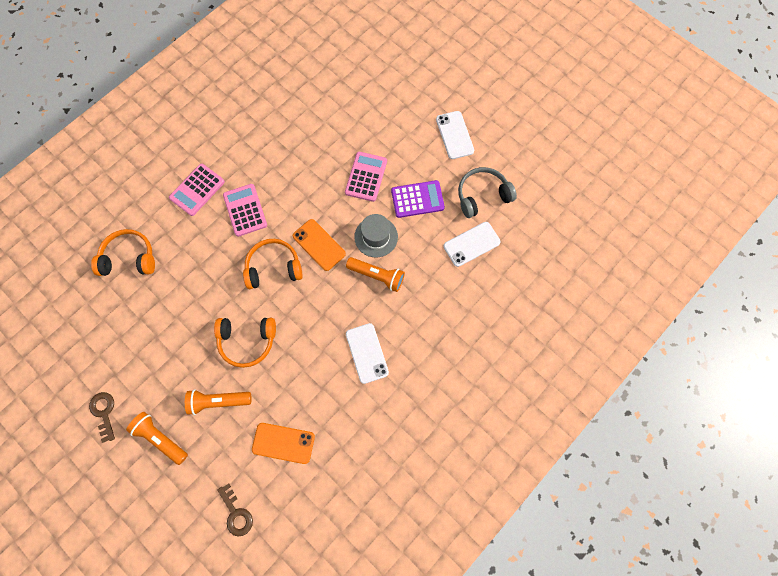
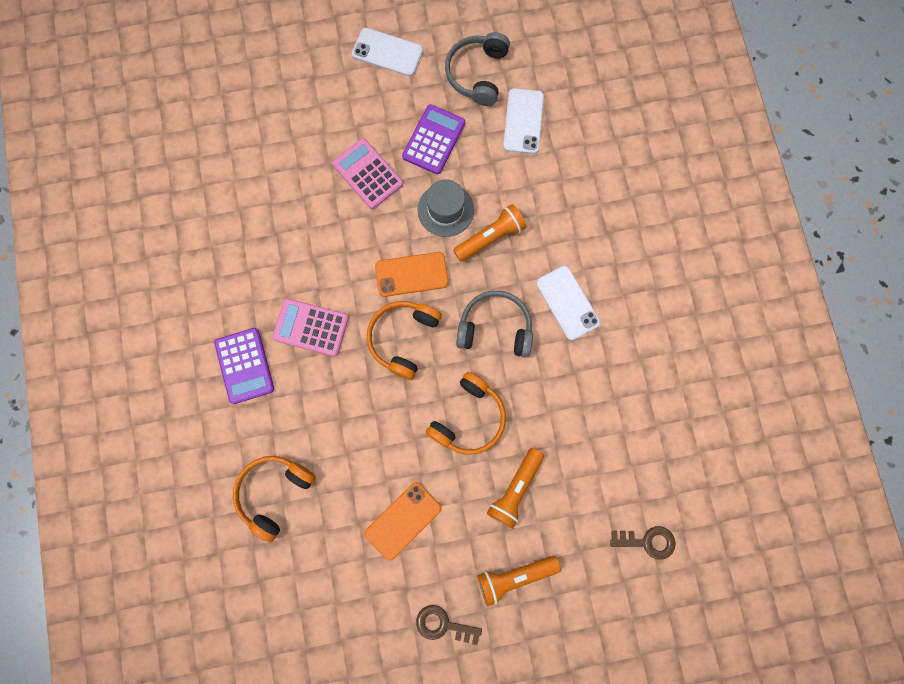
camera: 55 degrees left, 5 degrees up
pink calculator [169,164,225,216] -> purple calculator [214,328,274,404]
orange phone [252,423,315,464] -> orange phone moved to [364,482,441,561]
white phone [346,323,389,384] -> white phone turned 45 degrees clockwise [536,266,600,340]
none -> grey headphones [456,291,533,358]

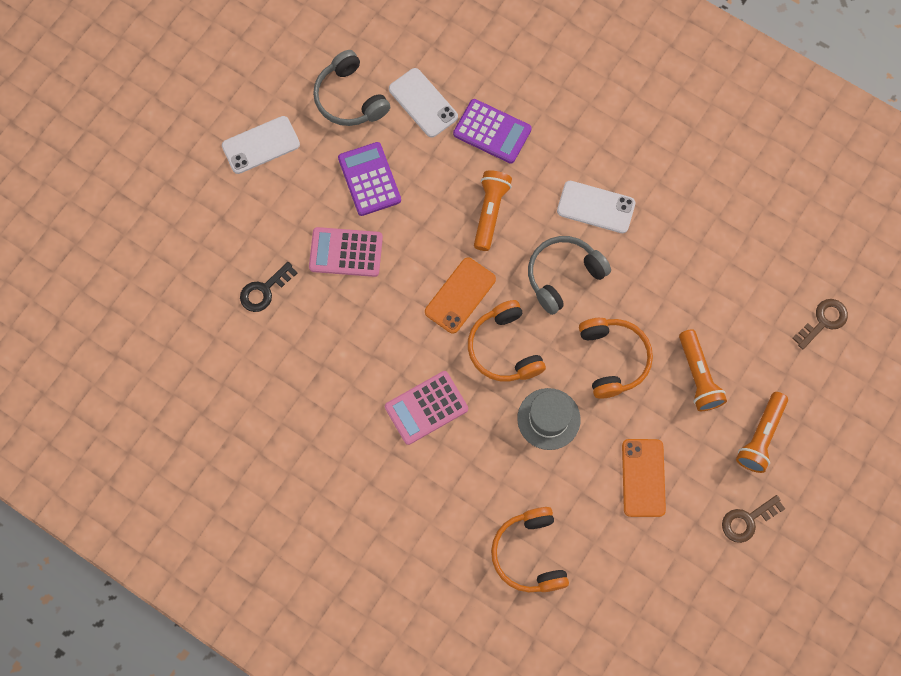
camera: 45 degrees left, 5 degrees down
purple calculator [214,328,274,404] -> purple calculator moved to [453,99,532,164]
grey hat [417,179,474,237] -> grey hat moved to [517,388,581,450]
none -> black key [240,262,297,312]

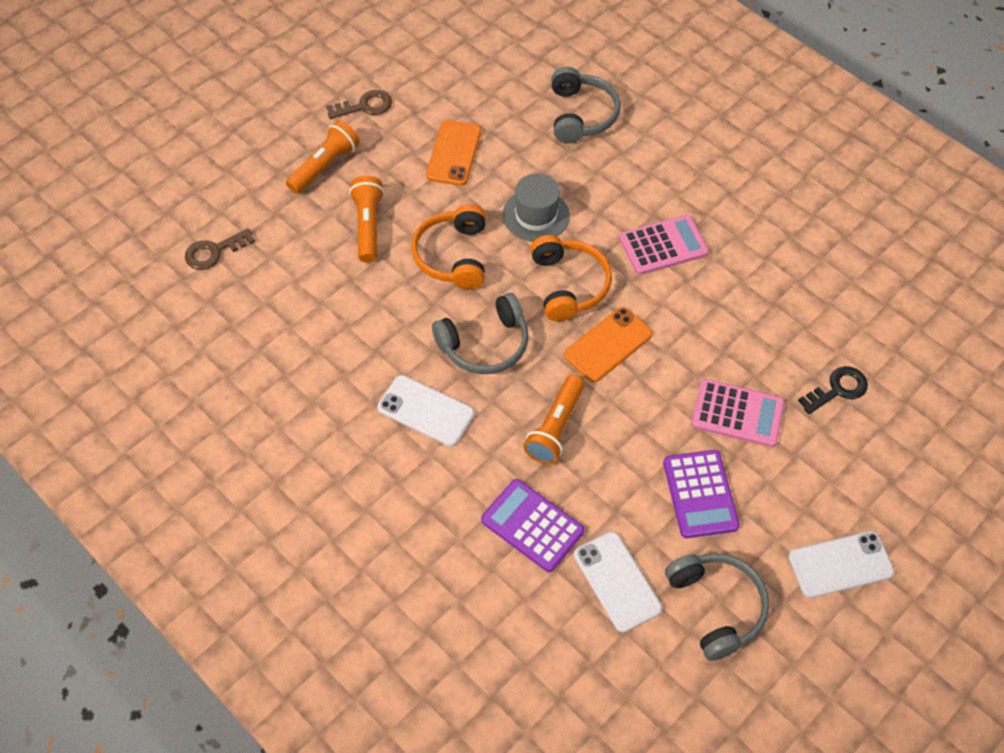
camera: 170 degrees left, 15 degrees down
orange headphones [491,507,569,592] -> grey headphones [551,67,621,143]

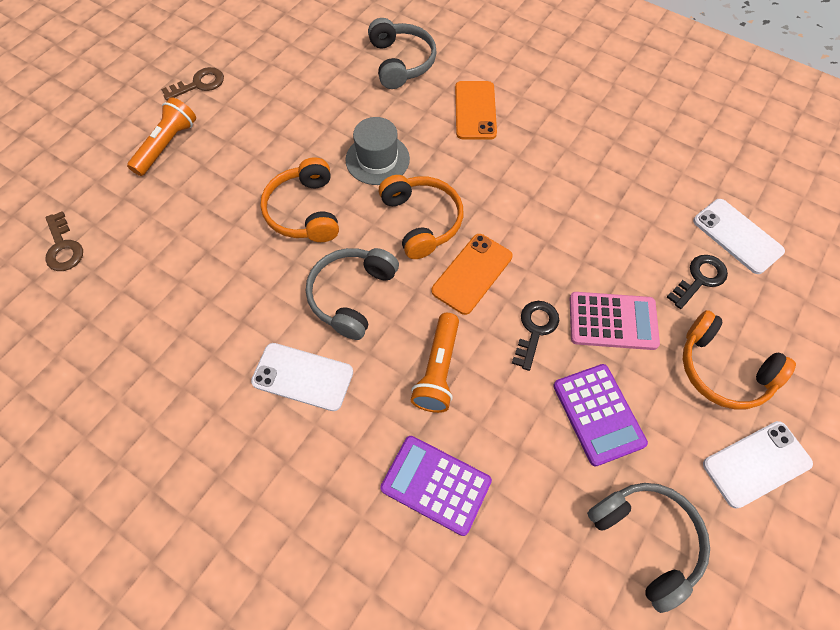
camera: 10 degrees left, 5 degrees up
brown key [185,228,255,270] -> brown key turned 75 degrees counterclockwise [45,211,83,271]
orange flashlight [349,176,384,263] -> none
orange phone [426,120,481,186] -> orange phone moved to [455,81,497,140]
grey headphones [432,293,529,374] -> grey headphones turned 150 degrees clockwise [306,248,399,340]
white phone [574,532,662,632] -> white phone moved to [693,199,785,274]
pink calculator [619,215,709,275] -> none
none -> black key [512,301,559,371]
none -> orange headphones [683,310,796,409]

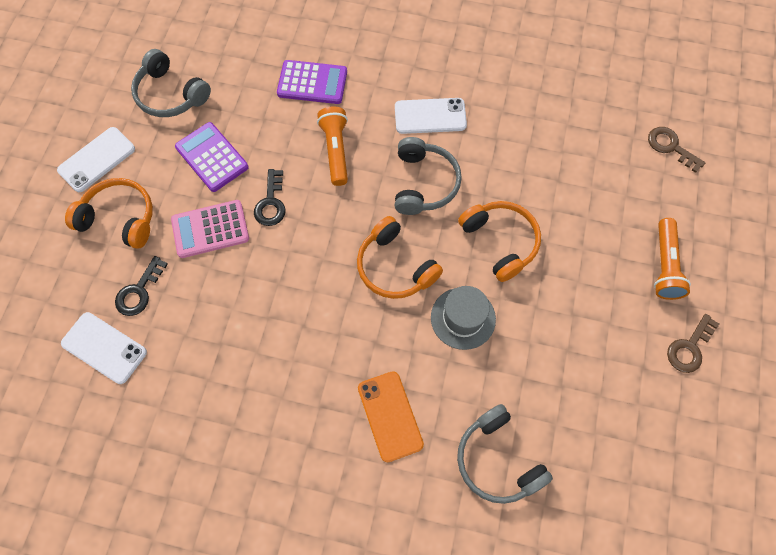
camera: 160 degrees right, 5 degrees up
orange phone [431,234,512,315] -> none

